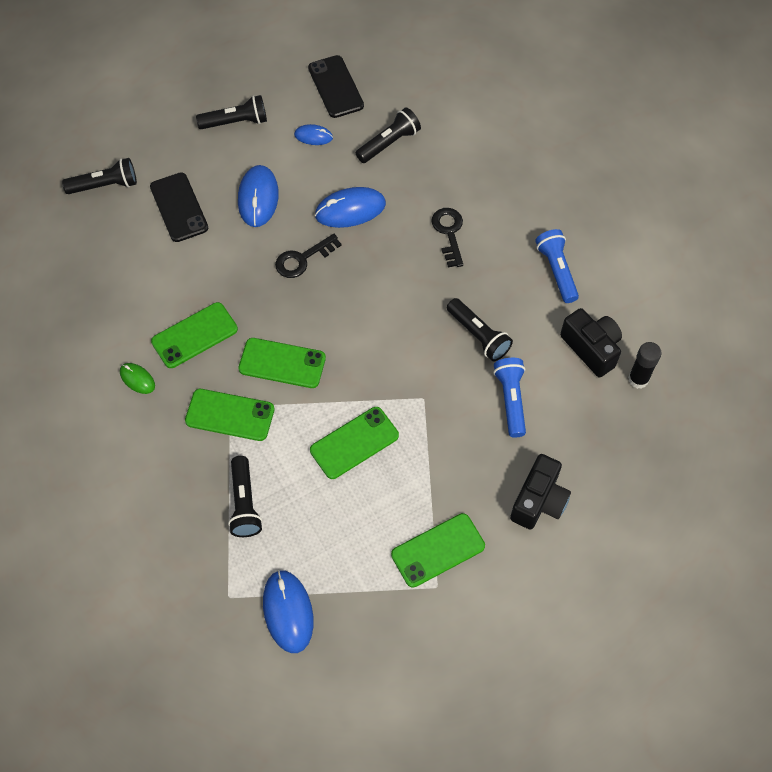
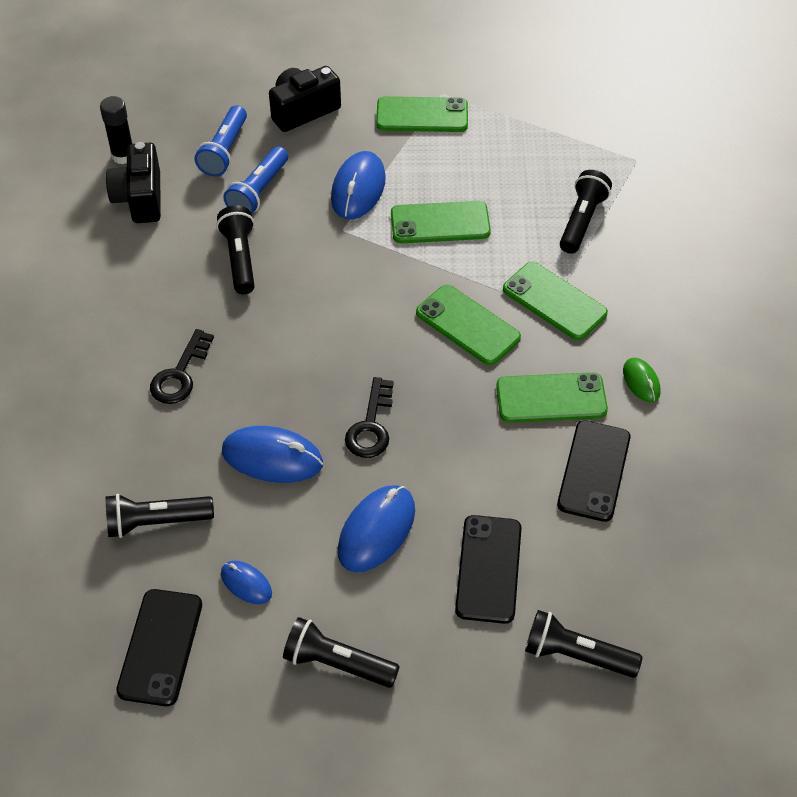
camera: 150 degrees left, 10 degrees down
blue mouse [263,570,313,653] -> blue mouse moved to [331,151,386,219]
black key [275,234,342,278] -> black key turned 105 degrees clockwise [345,377,394,458]
blue flashlight [535,229,579,303] -> blue flashlight moved to [195,105,247,177]
none -> black phone [557,420,630,522]

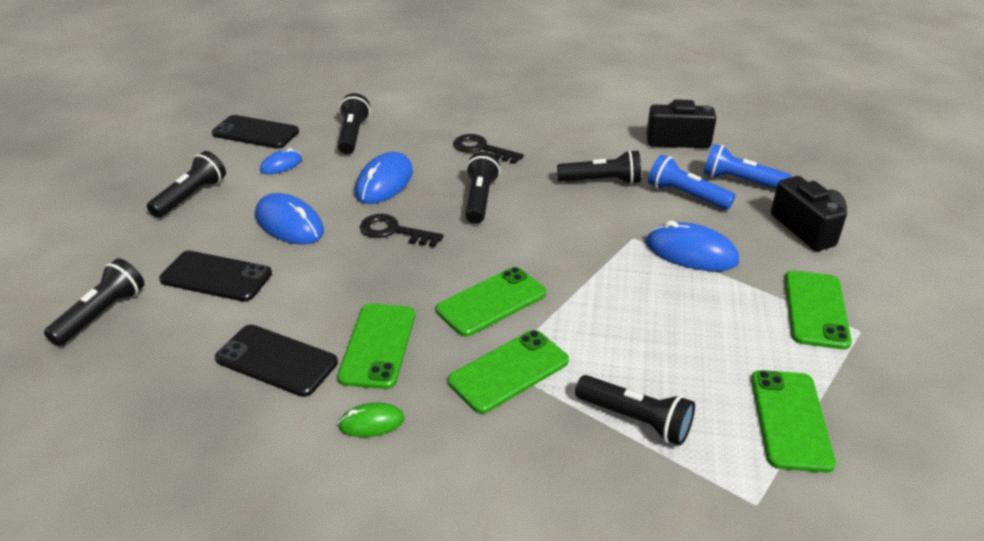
camera: 100 degrees right, 15 degrees down
black glue stick [100,96,132,164] -> none
green phone [391,201,491,243] -> green phone moved to [751,370,836,473]
none -> black flashlight [465,152,500,224]

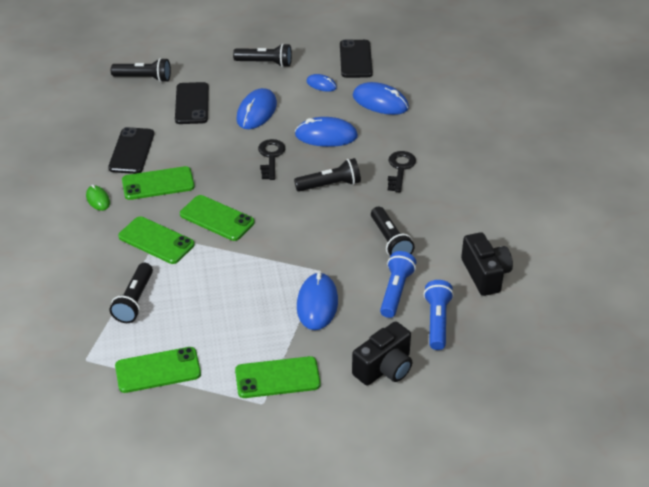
camera: 70 degrees right, 5 degrees up
black flashlight [338,93,370,154] -> blue mouse [353,82,409,115]

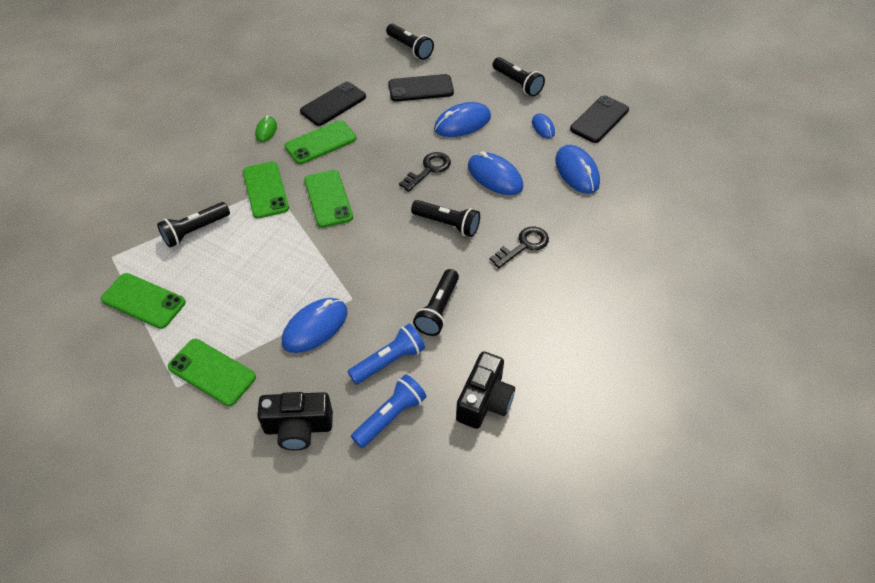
camera: 40 degrees right, 10 degrees up
green phone [122,166,195,200] -> green phone turned 60 degrees counterclockwise [285,120,356,164]
black phone [175,82,209,124] -> black phone turned 45 degrees clockwise [388,74,454,102]

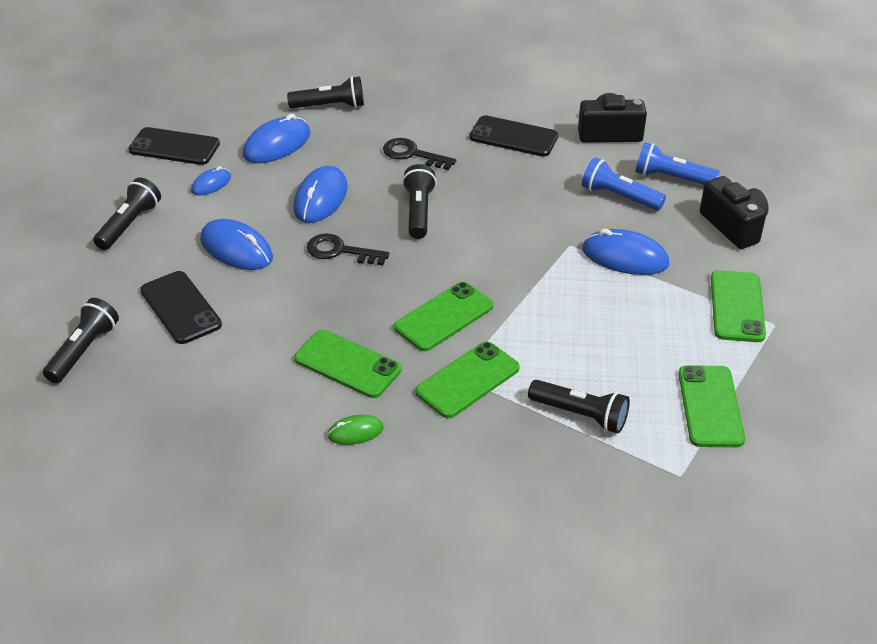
camera: 115 degrees left, 10 degrees down
black phone [300,82,366,126] -> black phone moved to [469,115,558,157]
black flashlight [413,269,459,336] -> black flashlight moved to [287,76,364,108]

